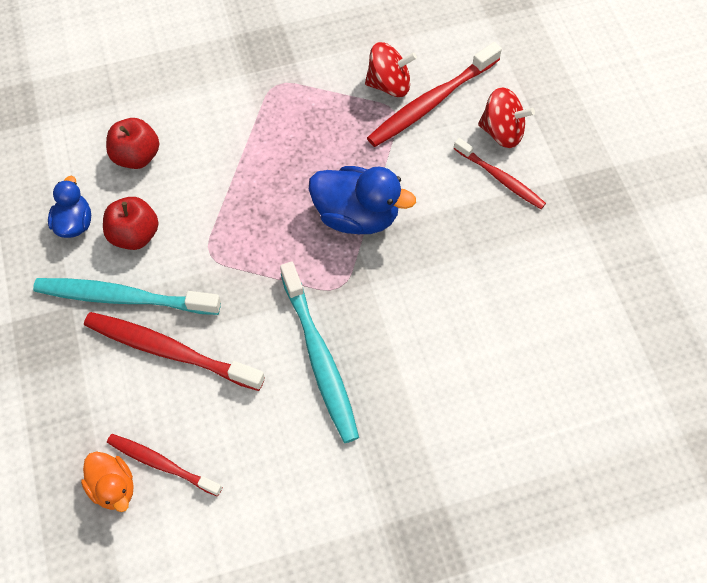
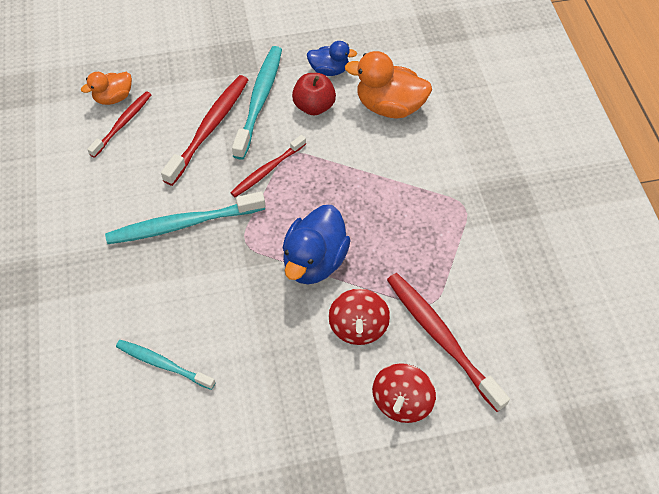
camera: 95 degrees right, 5 degrees down
red apple [106,118,159,169] -> orange duck [345,51,432,118]
red spinning top [365,42,417,97] -> red spinning top moved to [329,289,390,345]
red toothbrush [453,138,546,209] -> red toothbrush moved to [230,135,306,197]
none -> turquoise toothbrush [116,340,216,390]

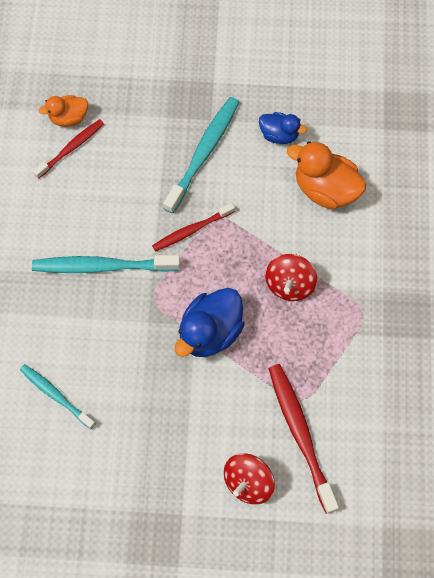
camera: 15 degrees right, 10 degrees up
red toothbrush [161,75,248,186] -> none
red apple [292,73,336,115] -> none
red spinning top [329,289,390,345] -> red spinning top moved to [265,254,317,301]

